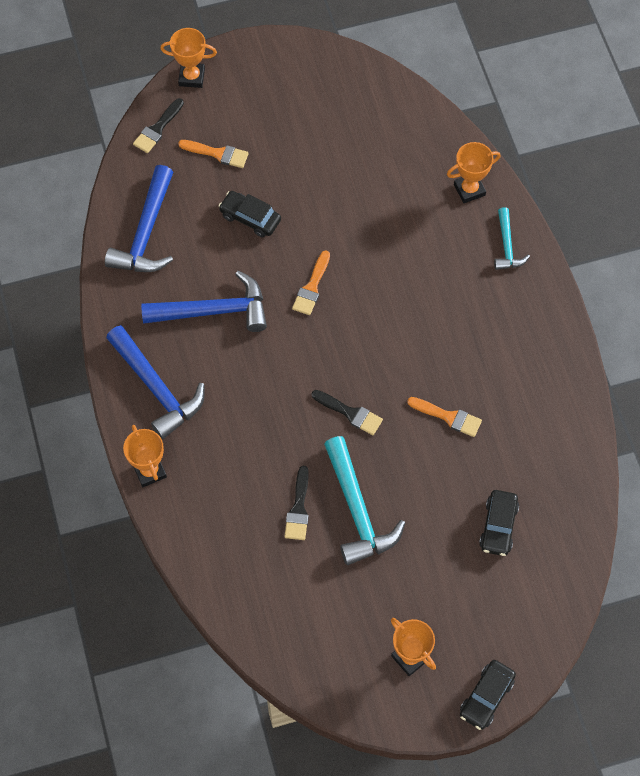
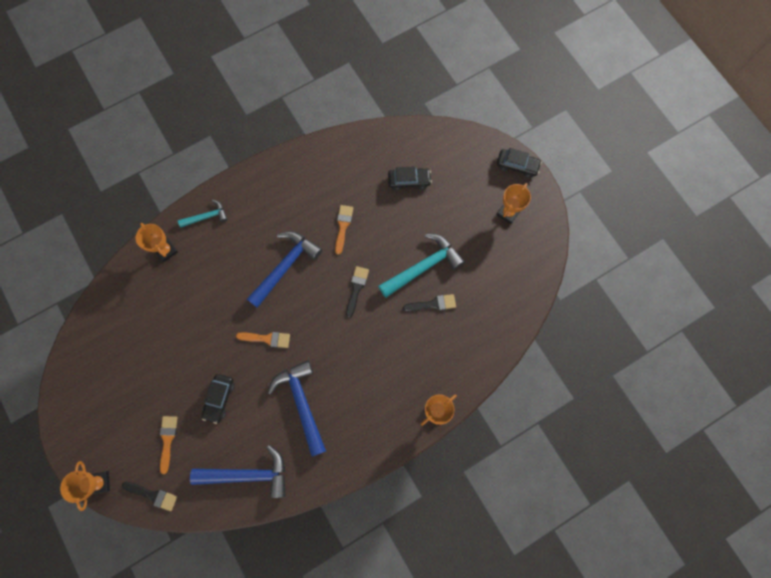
camera: 105 degrees left, 10 degrees up
blue hammer [106,325,205,439] -> blue hammer moved to [247,231,322,308]

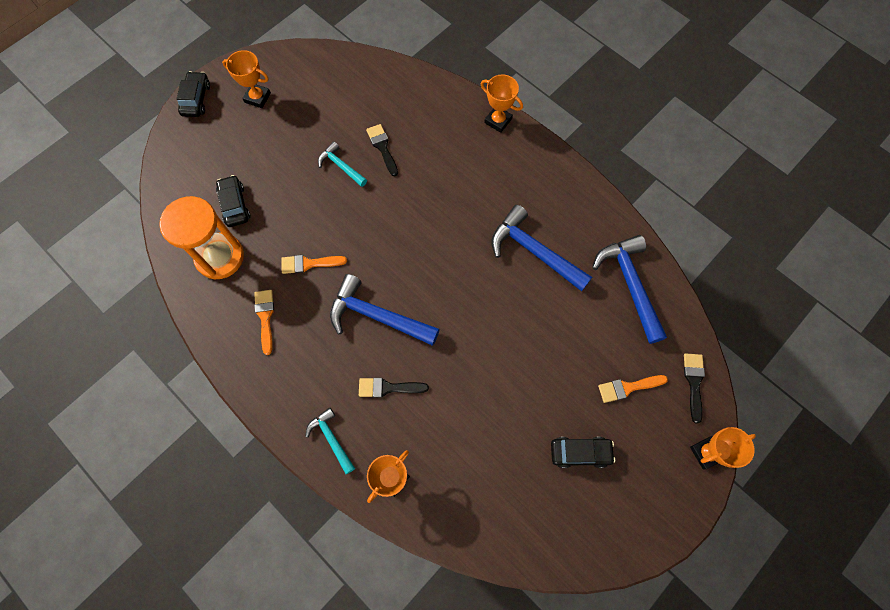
camera: 105 degrees left, 5 degrees down
black car [201,374,235,424] -> black car moved to [551,437,615,468]
orange brush [236,332,290,348] -> orange brush moved to [254,290,274,355]
blue hammer [268,360,326,457] -> blue hammer turned 75 degrees clockwise [491,205,592,292]
black brush [346,266,369,318] -> black brush moved to [359,378,429,398]
turquoise hammer [378,234,464,298] -> turquoise hammer [318,141,367,187], size x0.56
none -> orange hourglass [159,196,244,279]

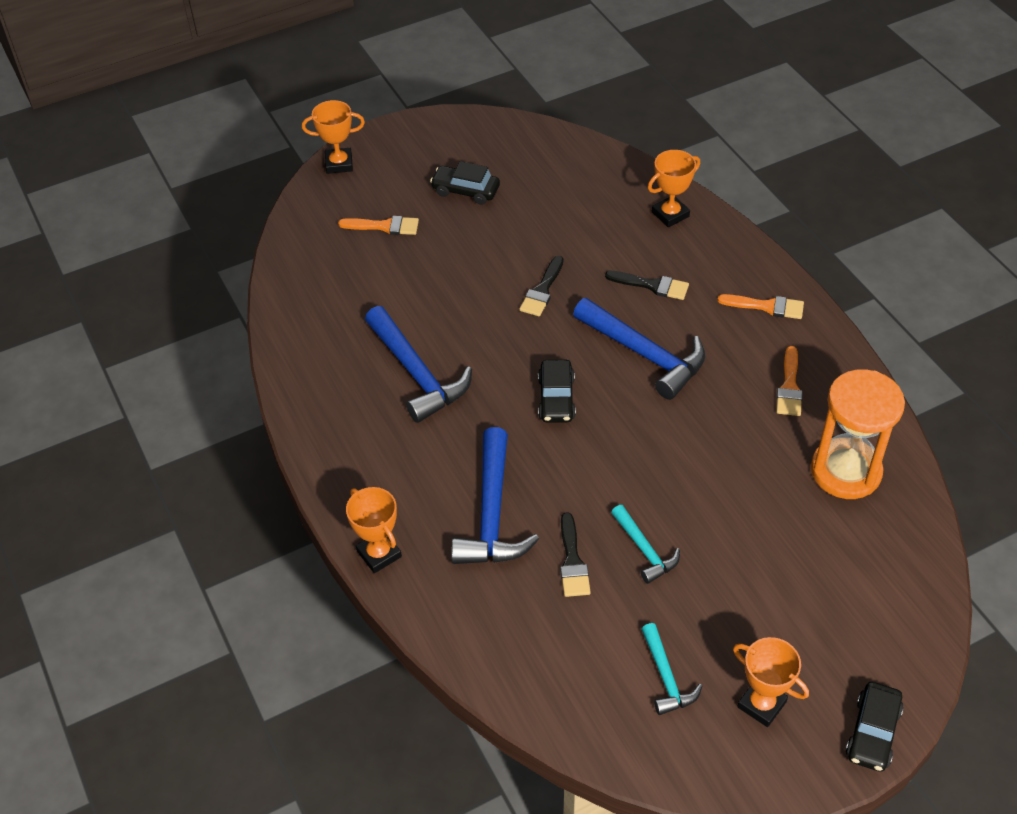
camera: 160 degrees left, 20 degrees down
black car [216,175,250,227] -> black car moved to [538,360,576,423]
orange brush [281,255,347,274] -> orange brush moved to [717,294,804,319]
turquoise hammer [305,407,355,474] -> turquoise hammer moved to [642,623,702,715]
blue hammer [592,235,667,344] -> blue hammer moved to [451,427,539,564]
black brush [684,353,705,424] -> black brush moved to [519,256,563,316]

